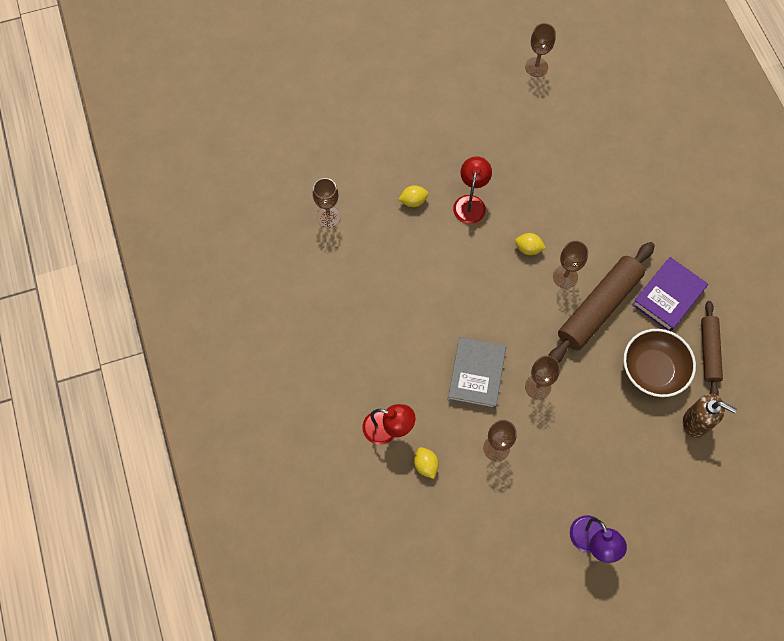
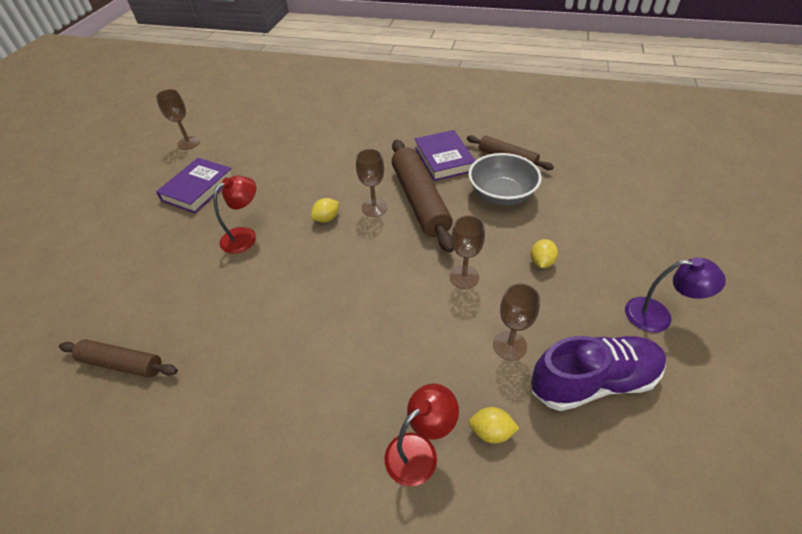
camera: 55 degrees left, 20 degrees down
brown goblet [313,178,341,228] -> brown rolling pin [59,339,178,378]
yellow lemon [398,185,429,207] -> yellow lemon moved to [530,239,558,268]
grey book [448,337,506,409] -> none
red lamp [453,156,492,224] -> red lamp turned 90 degrees clockwise [214,176,256,254]
brown bowl [623,329,696,397] -> grey bowl [468,153,542,205]
brown soap dispenser [683,394,737,438] -> none
none -> purple book [156,158,232,213]
none -> purple shoe [531,336,666,411]

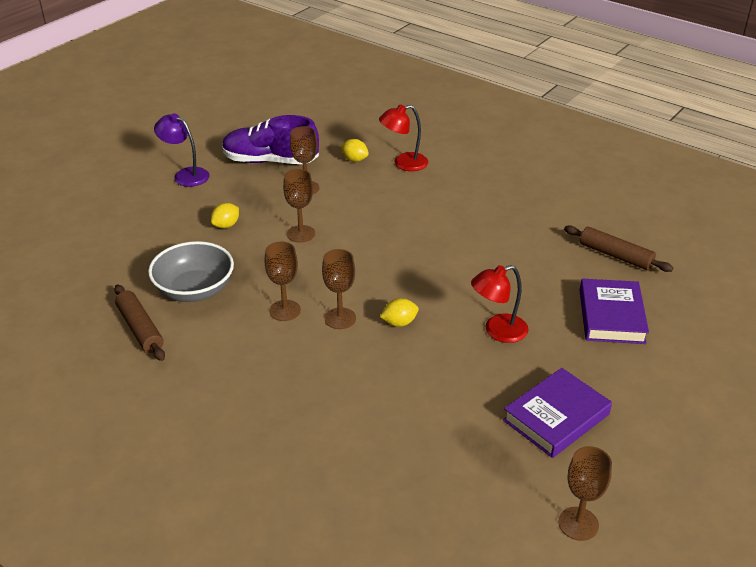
camera: 160 degrees left, 10 degrees down
brown rolling pin [392,140,454,253] -> brown goblet [265,242,301,321]
purple book [415,130,476,181] -> purple book moved to [580,279,649,344]

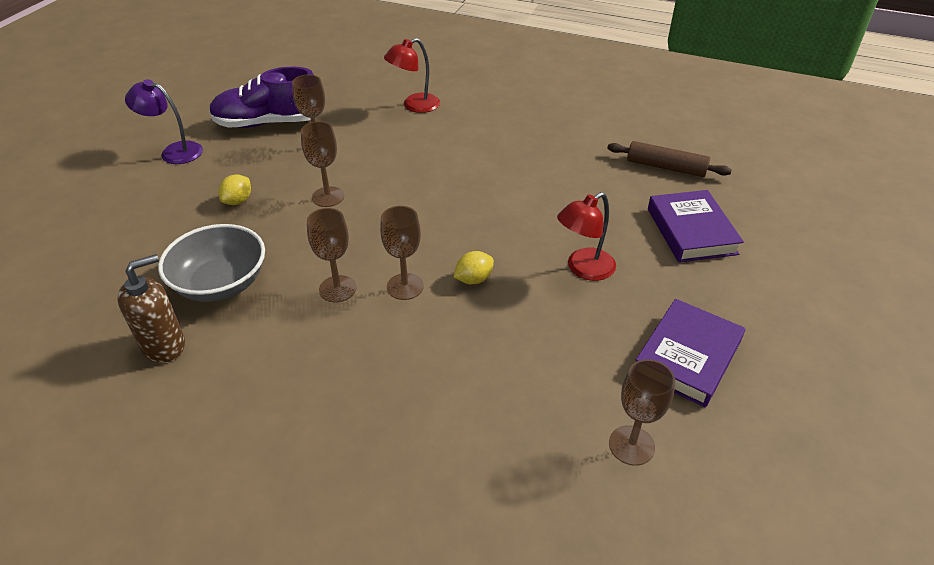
camera: 15 degrees left, 5 degrees up
brown rolling pin [114,285,165,361] -> brown soap dispenser [117,254,185,363]
yellow lemon [341,139,369,162] -> none
brown goblet [558,446,612,541] -> brown goblet moved to [609,359,675,466]

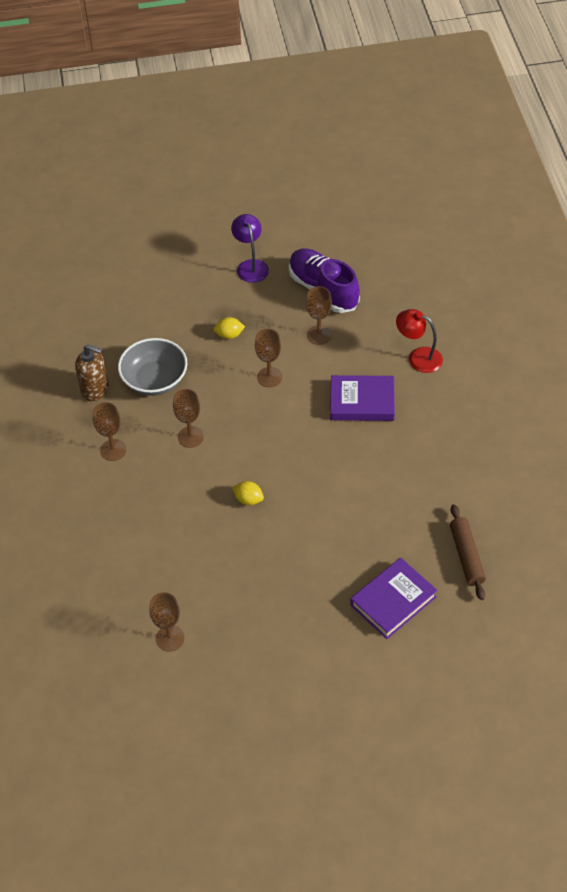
camera: 60 degrees right, 10 degrees up
brown goblet [380,206,424,300] -> brown goblet moved to [93,402,126,461]
red lamp [557,192,616,281] -> none
purple book [636,299,745,407] -> purple book moved to [330,375,395,421]

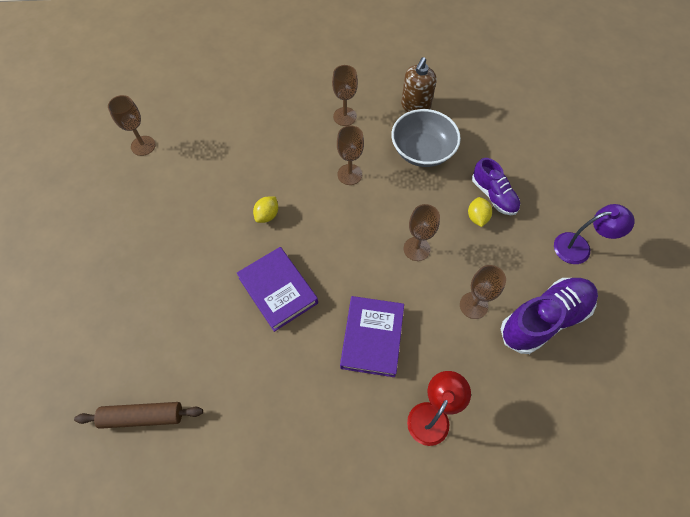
camera: 95 degrees right, 10 degrees up
purple book [350,558,438,639] -> purple book moved to [236,247,318,332]
none -> purple shoe [472,158,520,215]

